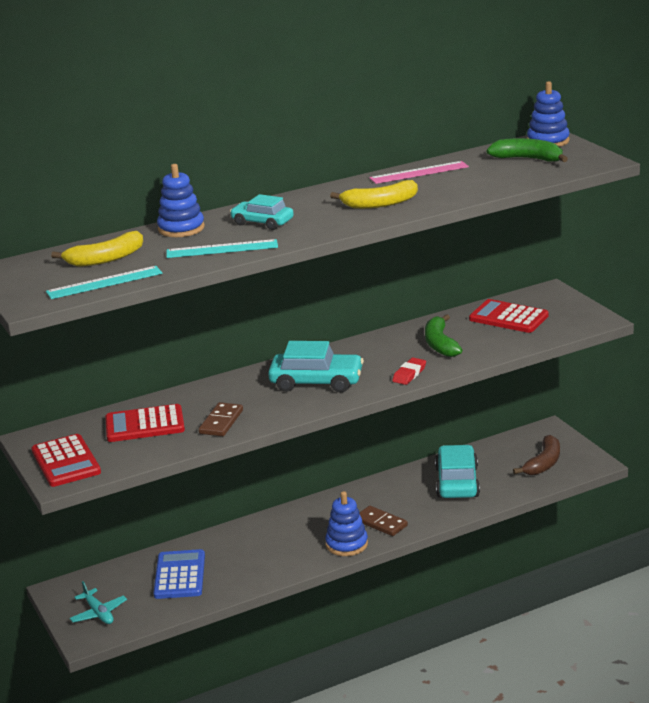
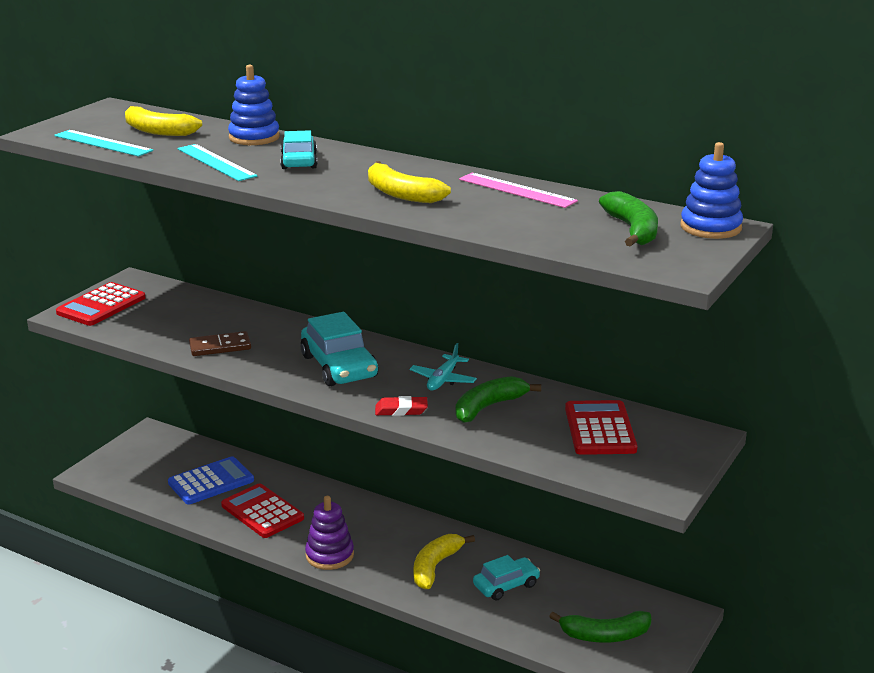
camera: 55 degrees right, 0 degrees up
turquoise plane [70,581,127,624] -> turquoise plane moved to [410,343,477,390]
red calculator [105,404,185,442] -> red calculator moved to [221,483,304,538]
blue stacking toy [325,491,368,556] -> purple stacking toy [305,496,354,570]
brown domino [359,506,408,536] -> none
turquoise car [435,445,480,498] -> turquoise car [473,555,540,601], size x0.63
brown banana [513,435,560,475] -> green banana [549,611,651,643]
none -> yellow banana [413,534,475,589]

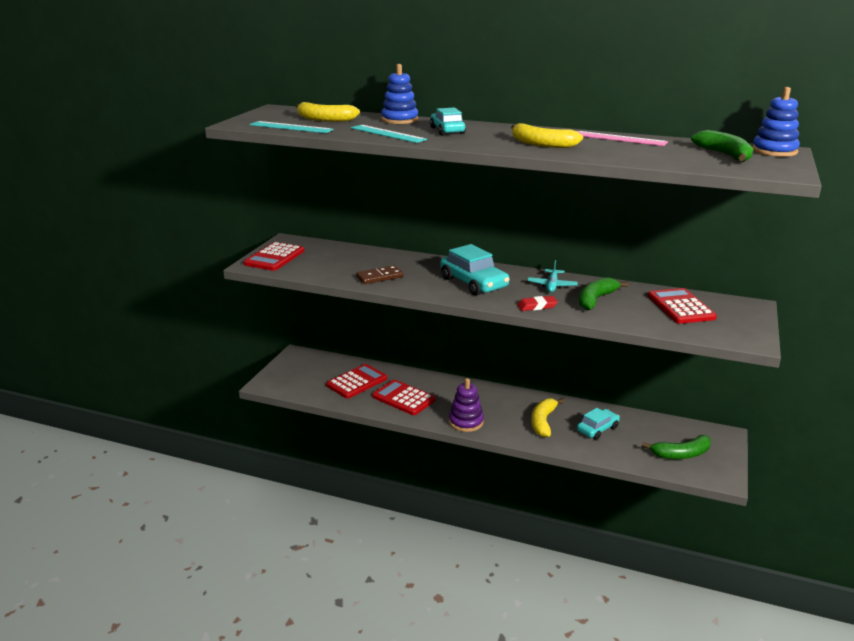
camera: 10 degrees left, 0 degrees up
blue calculator [168,456,254,504] -> red calculator [326,364,387,399]

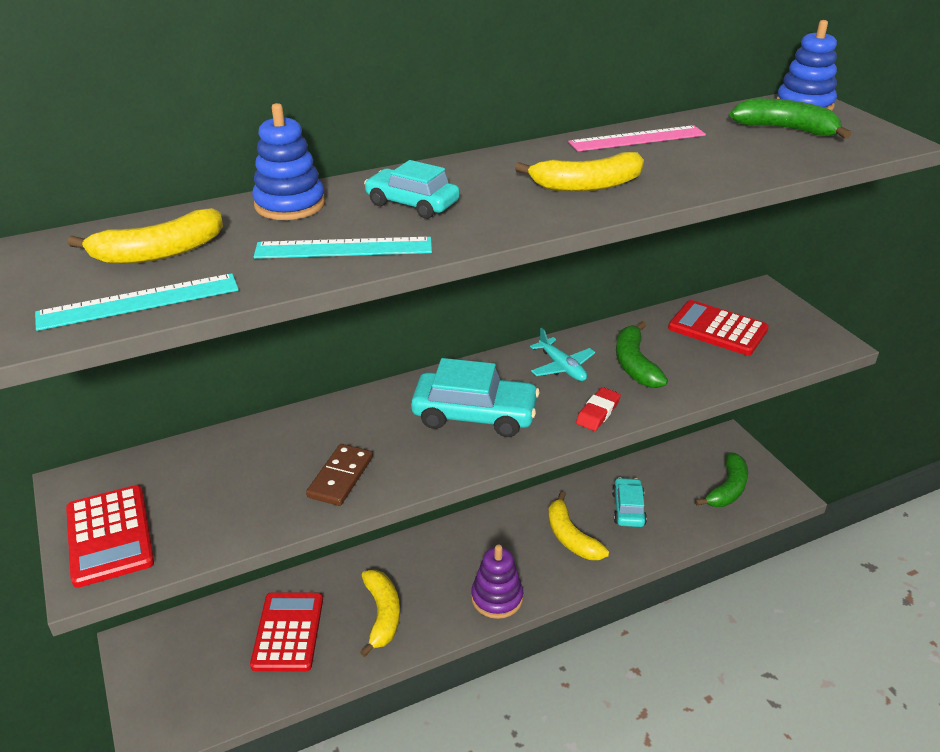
camera: 45 degrees left, 10 degrees up
red calculator [372,380,436,415] -> yellow banana [360,570,400,657]

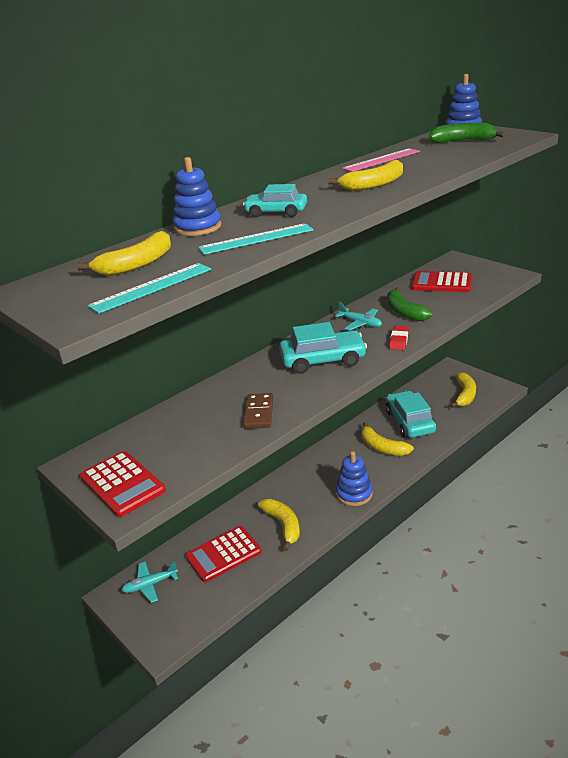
camera: 15 degrees left, 5 degrees down
red calculator [250,592,323,671] -> red calculator turned 105 degrees counterclockwise [185,526,262,582]
purple stacking toy [471,545,523,619] -> blue stacking toy [336,451,373,506]
turquoise car [612,477,647,527] -> turquoise car [386,391,436,438], size x1.59
green banana [695,452,748,507] -> yellow banana [450,372,476,408]
none -> turquoise plane [121,561,178,603]

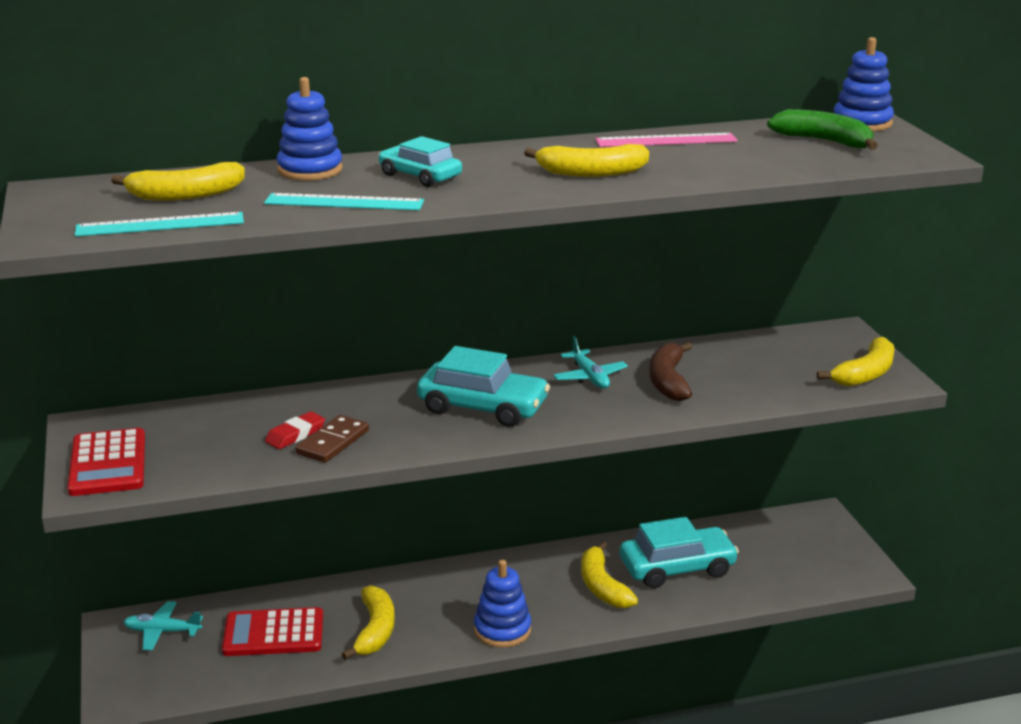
camera: 25 degrees right, 5 degrees down
turquoise car [386,391,436,438] -> turquoise car turned 60 degrees clockwise [620,517,739,588]
green banana [387,287,433,321] -> brown banana [649,342,692,401]
red eraser [389,326,409,350] -> red eraser moved to [265,411,325,449]
red calculator [412,271,472,292] -> none
yellow banana [450,372,476,408] -> yellow banana moved to [817,336,894,387]

